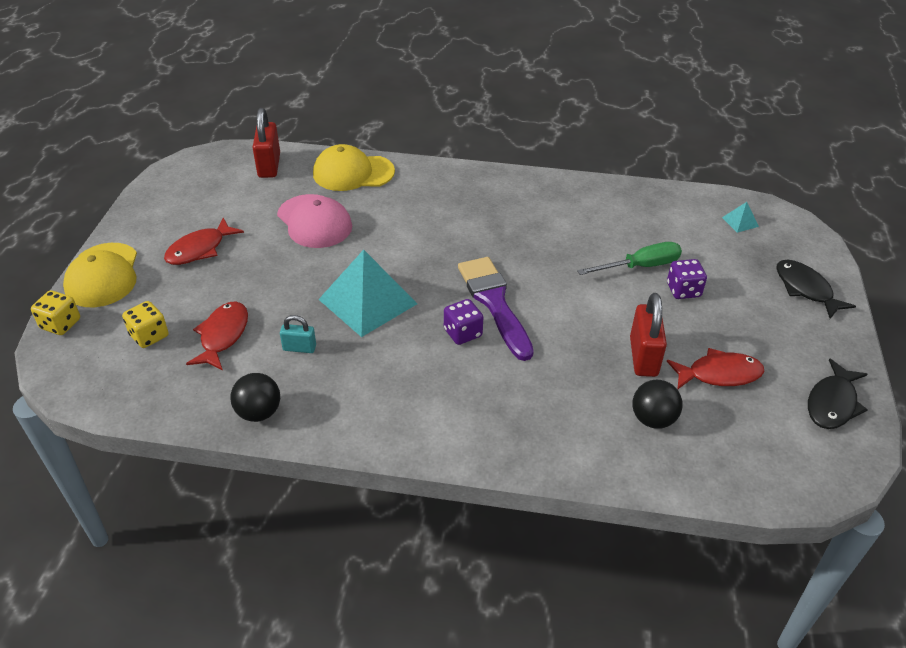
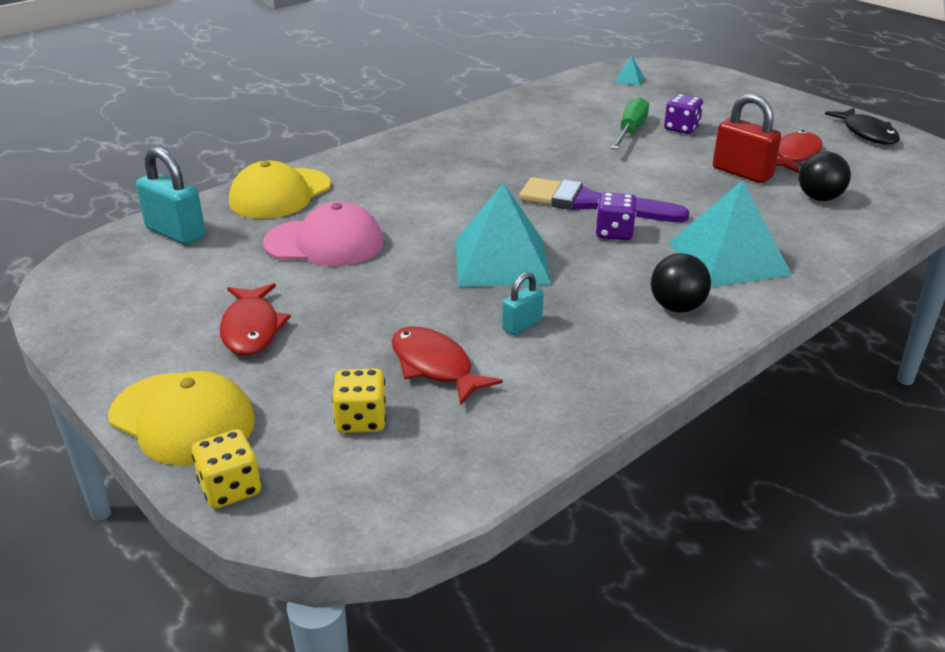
camera: 50 degrees left, 10 degrees down
black ball [230,373,280,422] -> black ball moved to [651,253,711,313]
red padlock [252,108,280,178] -> turquoise padlock [136,147,206,245]
black fish [776,260,856,319] -> none
none -> turquoise pyramid [669,180,792,287]

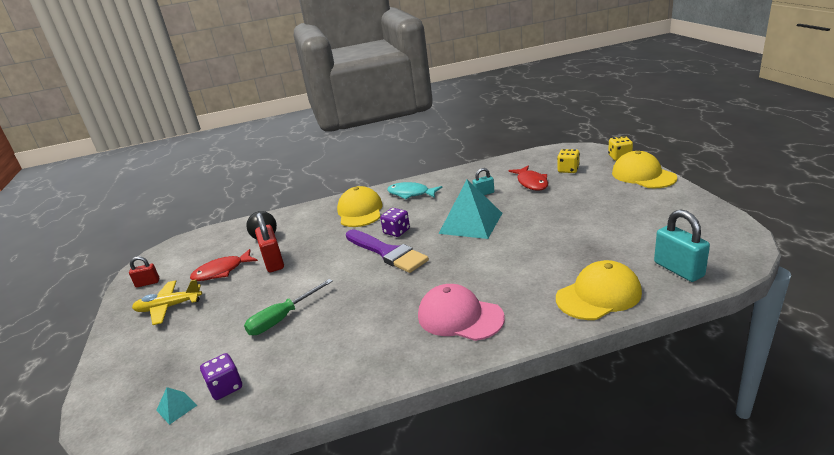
camera: 150 degrees left, 5 degrees down
red fish [220,283,291,355] -> none
pink cap [263,201,383,266] -> pink cap moved to [418,284,505,341]
black ball [651,253,711,313] -> turquoise fish [387,182,442,199]
purple dice [664,94,703,134] -> purple dice moved to [200,353,242,400]
turquoise pyramid [669,180,792,287] -> yellow cap [337,186,383,227]
black fish [825,108,900,144] -> red padlock [129,256,160,288]
none -> yellow plane [132,279,202,325]

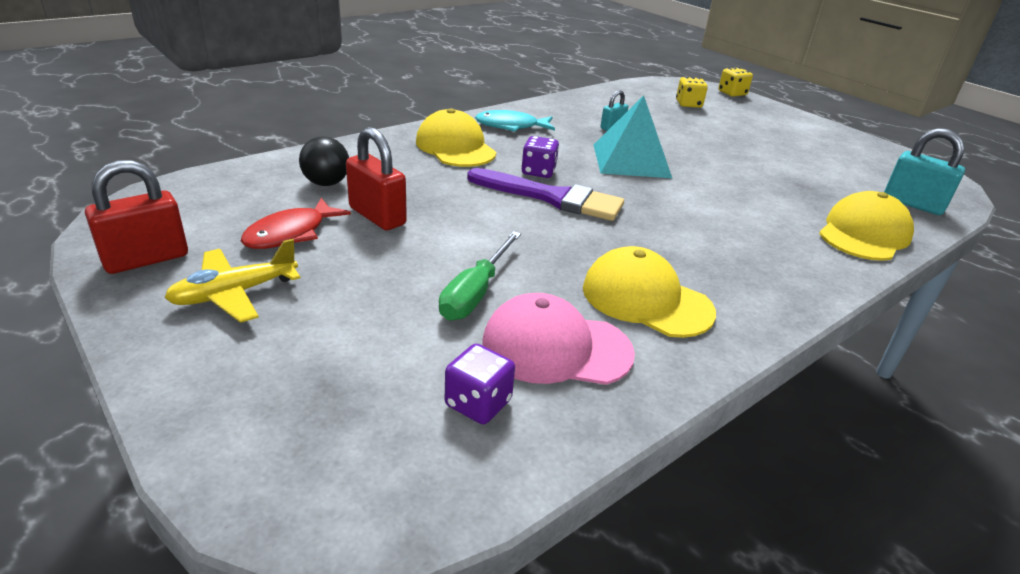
camera: 30 degrees left, 5 degrees up
red padlock [129,256,160,288] -> red padlock [85,160,188,274], size x1.76
turquoise pyramid [156,387,197,425] -> none
pink cap [418,284,505,341] -> pink cap moved to [482,293,635,385]
red fish [508,165,548,191] -> none
yellow cap [612,151,677,188] -> yellow cap moved to [583,246,716,338]

